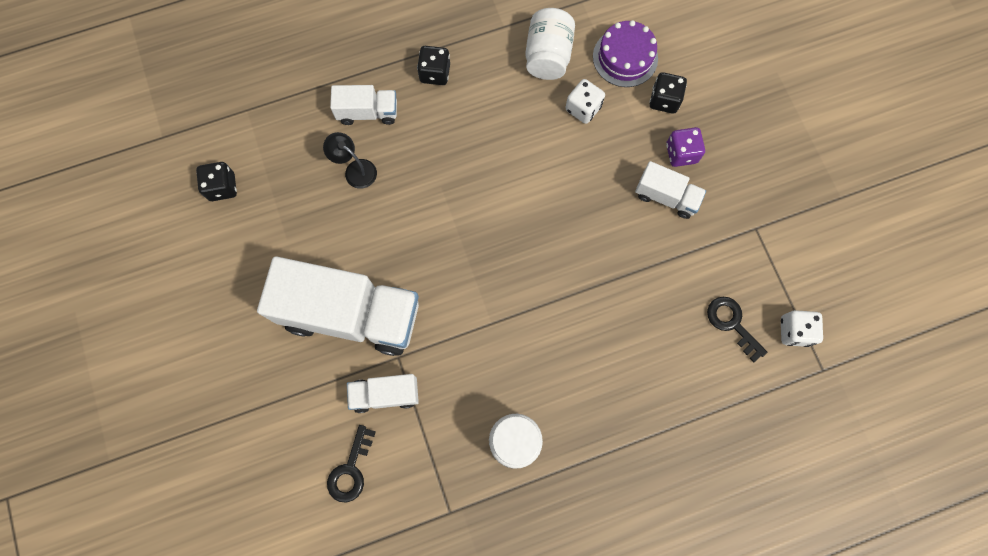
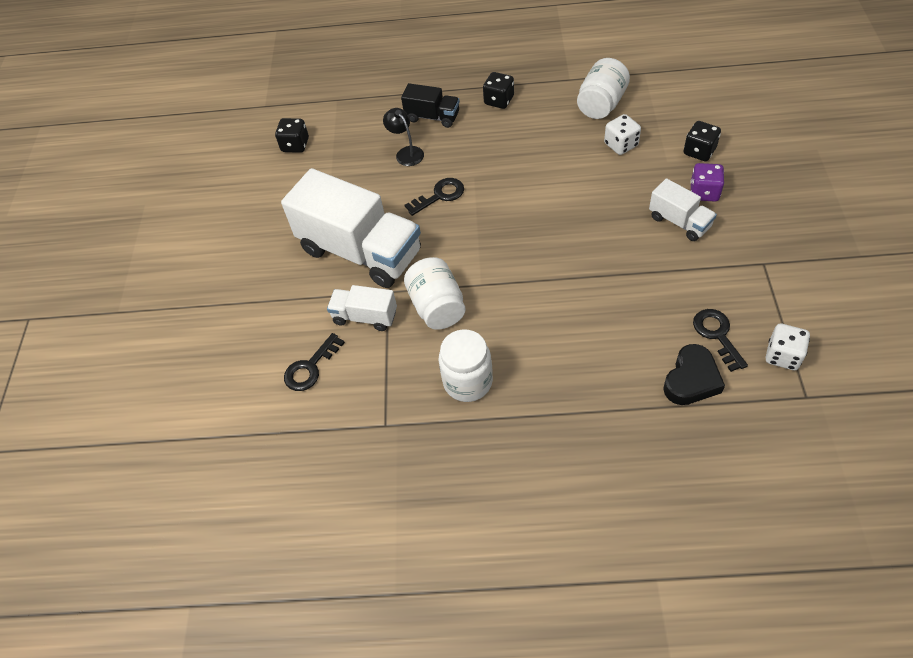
camera: 25 degrees right, 20 degrees down
white truck [330,85,397,125] -> black truck [401,83,460,128]
purple cake [593,20,658,87] -> none
none -> black key [404,178,464,216]
none -> white jar [404,257,466,330]
none -> black heart [663,344,725,405]

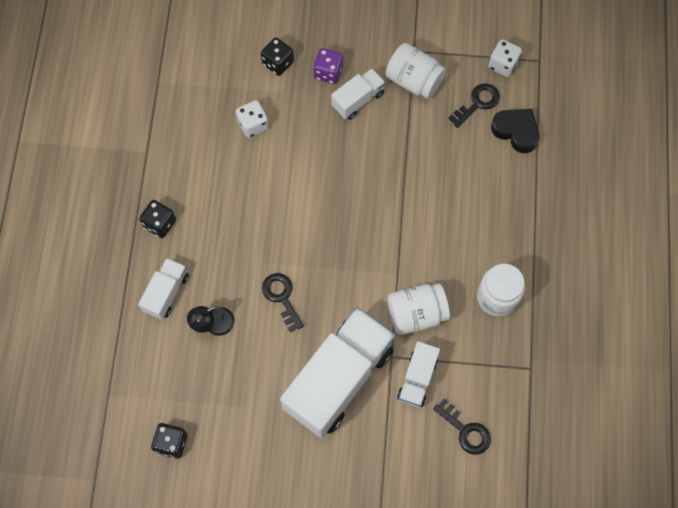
camera: 90 degrees left, 15 degrees up
black truck [401,83,460,128] -> white truck [138,258,189,320]
white jar [577,58,630,119] -> white jar moved to [385,43,446,99]
black key [693,309,748,372] -> black key turned 150 degrees clockwise [448,83,500,128]

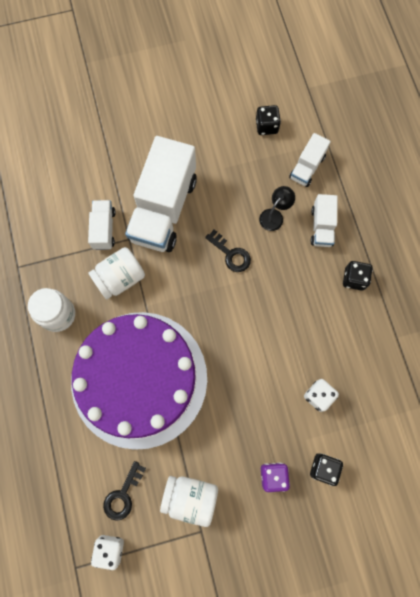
camera: 160 degrees right, 5 degrees up
white truck [331,68,386,120] -> white truck moved to [289,133,331,187]
black key [433,398,491,455] -> none
black heart [491,109,539,153] -> none
none -> purple cake [71,312,207,450]

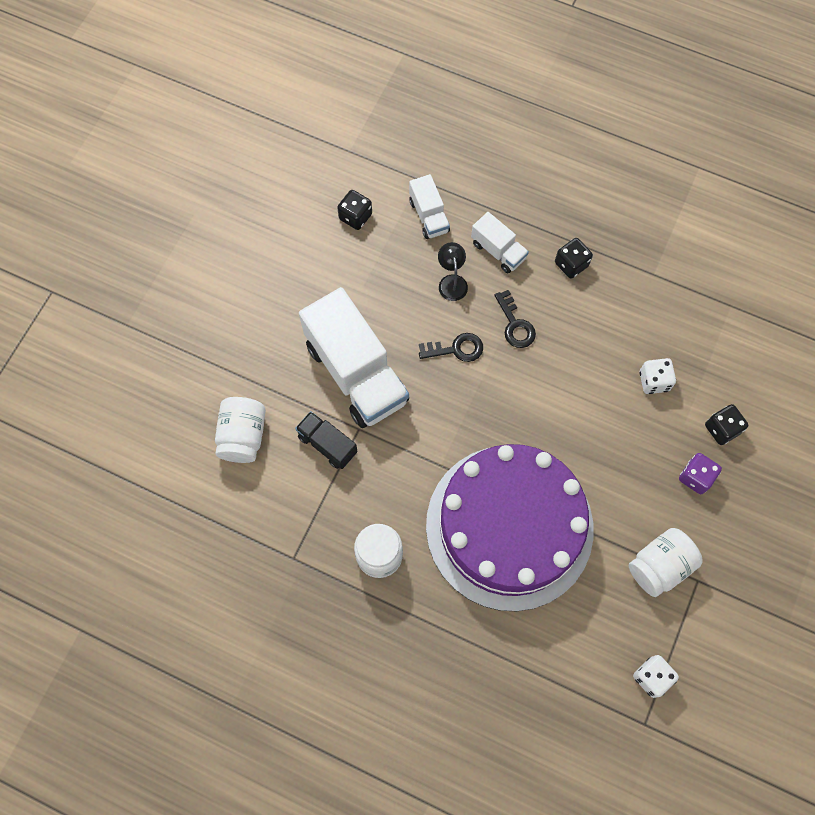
camera: 50 degrees left, 5 degrees down
white truck [88,200,116,250] -> black truck [295,411,358,469]
white jar [88,247,145,299] -> white jar moved to [215,397,266,463]
black key [103,461,146,521] -> black key moved to [494,290,536,348]

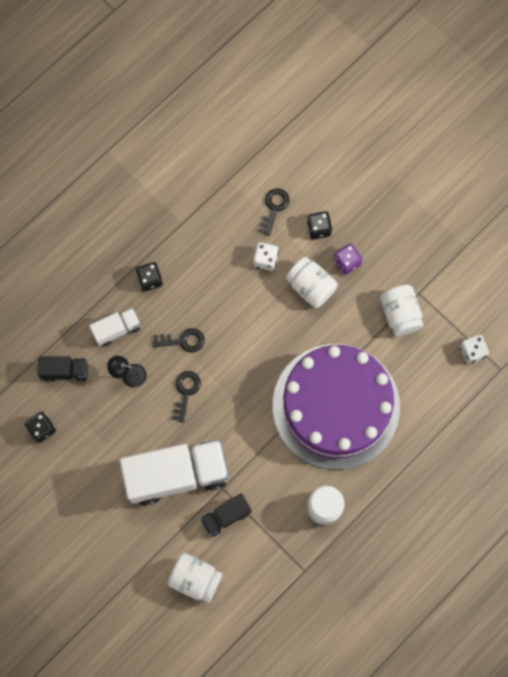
camera: 70 degrees left, 5 degrees up
white truck [409,174,450,239] -> black truck [38,356,88,382]
none -> black key [258,188,290,236]
none -> white jar [286,257,338,308]

